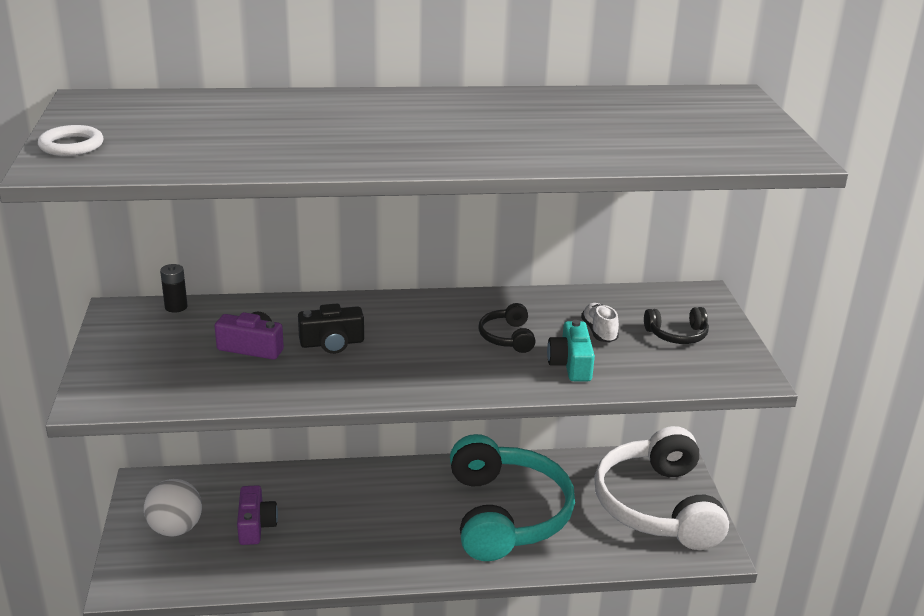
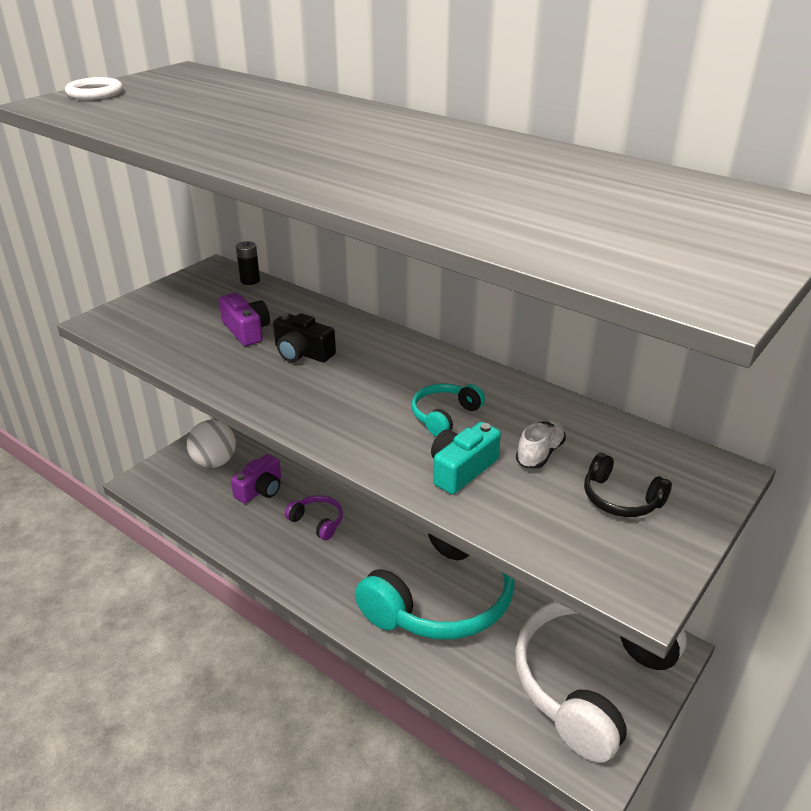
camera: 45 degrees right, 5 degrees up
black headphones [479,303,536,353] -> turquoise headphones [412,383,485,437]
none -> purple headphones [285,495,343,540]

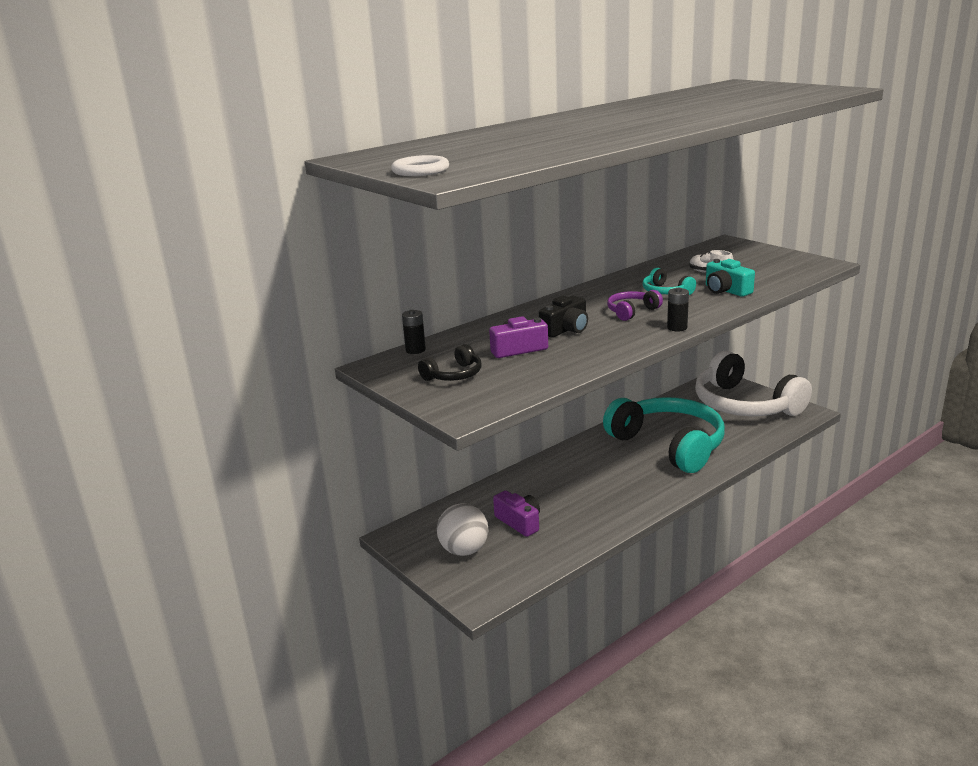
camera: 75 degrees left, 10 degrees down
purple headphones [285,495,343,540] -> purple headphones moved to [607,290,663,321]
black headphones [584,453,672,517] -> black headphones moved to [418,344,482,381]
none -> black battery [667,288,689,331]

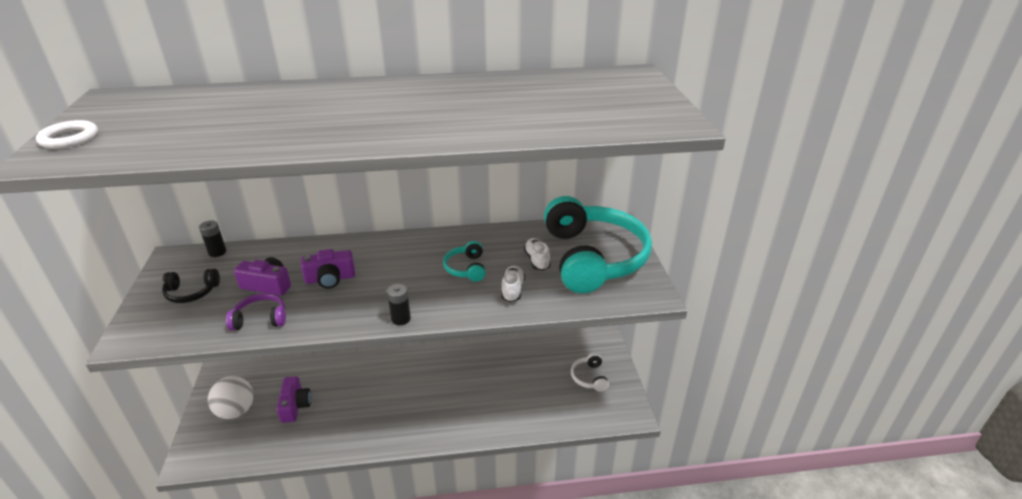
camera: 30 degrees right, 10 degrees up
black camera [539,295,588,338] -> purple camera [301,249,355,289]
turquoise headphones [603,397,725,473] -> turquoise headphones moved to [544,196,652,293]
purple headphones [607,290,663,321] -> purple headphones moved to [226,293,286,331]
white headphones [695,351,812,416] -> white headphones [571,353,609,392], size x0.41
turquoise camera [706,259,755,297] -> white shoe [501,265,525,302]

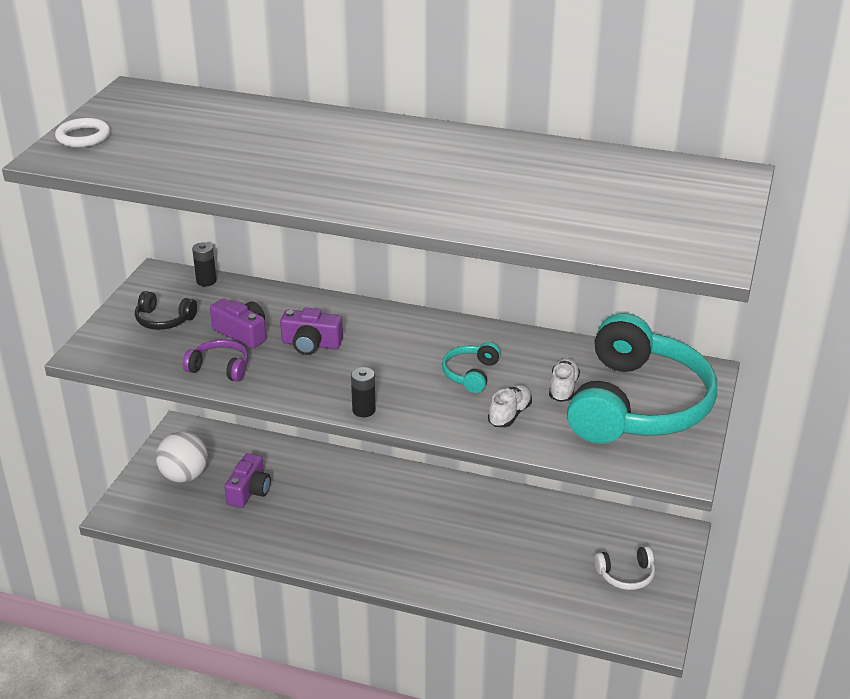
camera: 25 degrees right, 0 degrees up
white headphones [571,353,609,392] -> white headphones turned 120 degrees counterclockwise [594,546,655,590]

